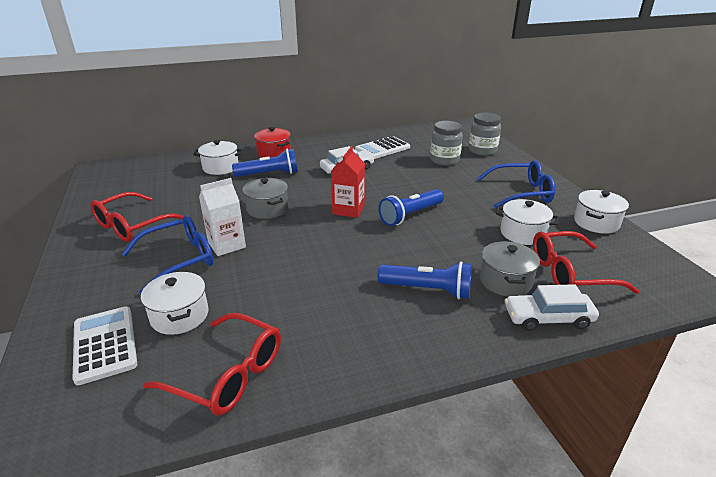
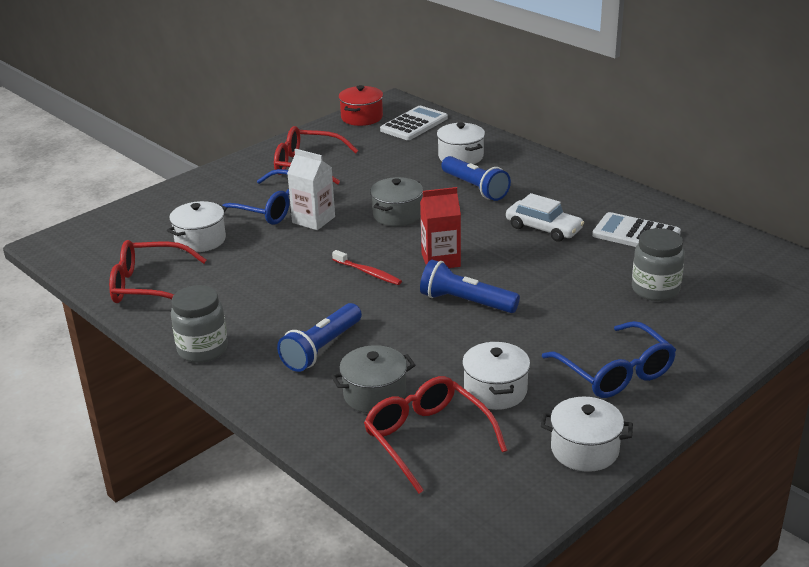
camera: 65 degrees right, 0 degrees up
white calculator [73,306,137,385] -> white calculator moved to [380,106,448,140]
red glasses [143,313,281,416] -> red glasses turned 90 degrees clockwise [109,240,206,303]
red pot [254,127,291,158] -> red pot moved to [338,85,383,126]
blue flashlight [378,261,472,299] -> blue flashlight turned 45 degrees clockwise [277,303,362,372]
grey jar [469,113,501,156] -> grey jar moved to [171,285,228,363]
white car [505,284,599,331] -> none
none -> red toothbrush [332,250,402,285]

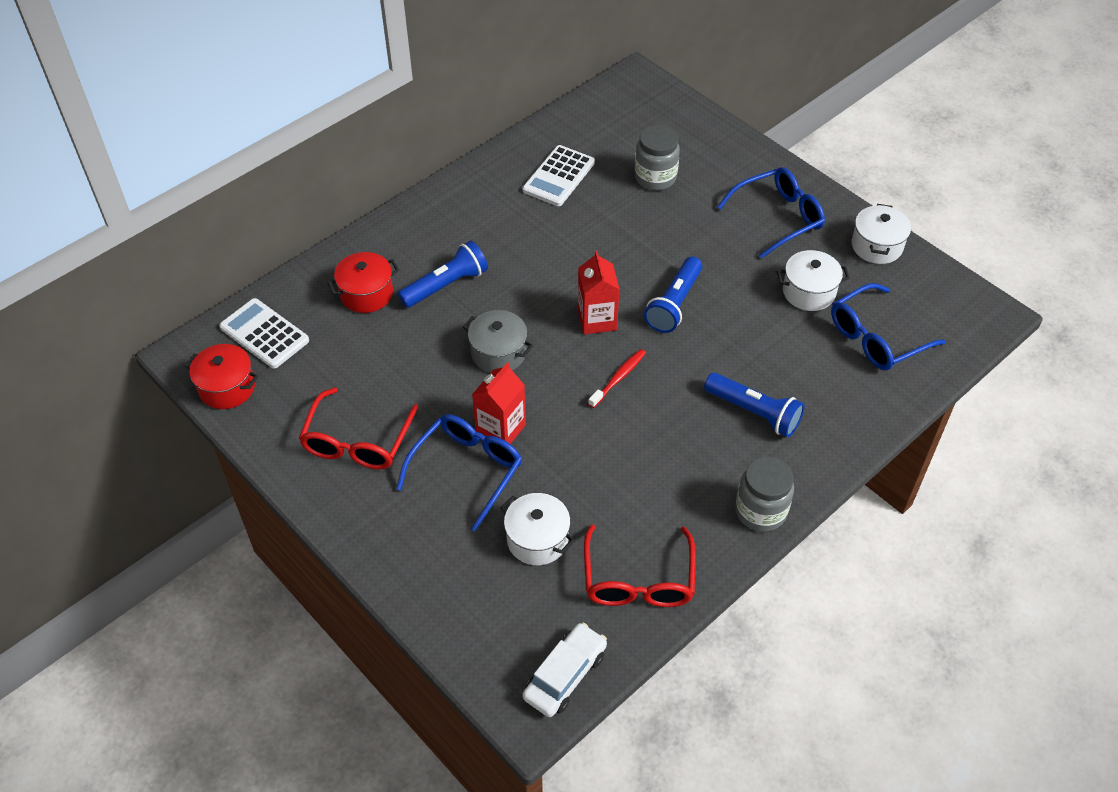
camera: 90 degrees left, 20 degrees up
white carton [287,149,335,230] -> red carton [472,362,526,444]
grey pot [331,345,416,413] -> none
red glasses [364,376,508,494] -> blue glasses [831,283,946,370]
white pot [437,123,485,164] -> red pot [328,252,399,313]
white car [506,193,584,242] -> white car moved to [522,623,607,717]

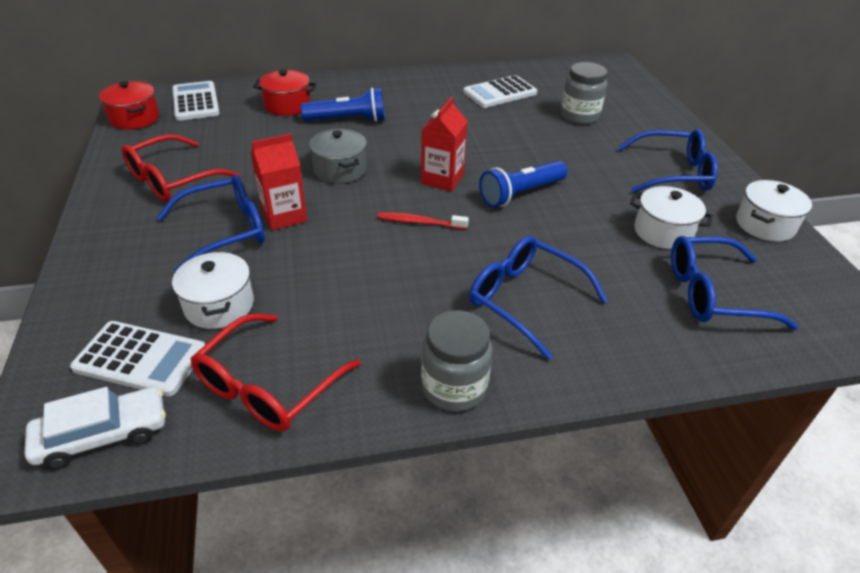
camera: 30 degrees right, 10 degrees down
red toothbrush [588,349,646,408] -> red toothbrush turned 150 degrees counterclockwise [377,212,469,229]
blue flashlight [704,373,805,437] -> blue glasses [469,236,608,360]
none -> white calculator [70,321,205,396]

